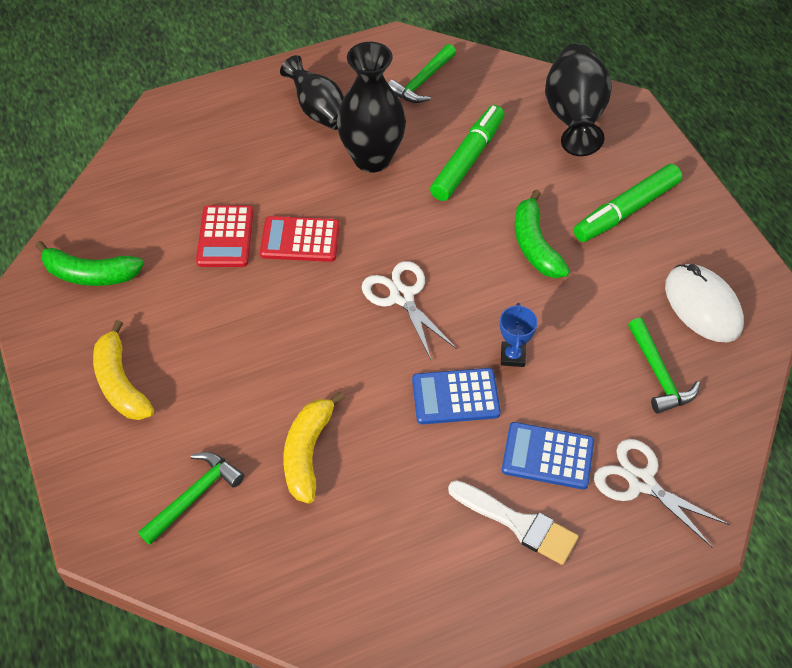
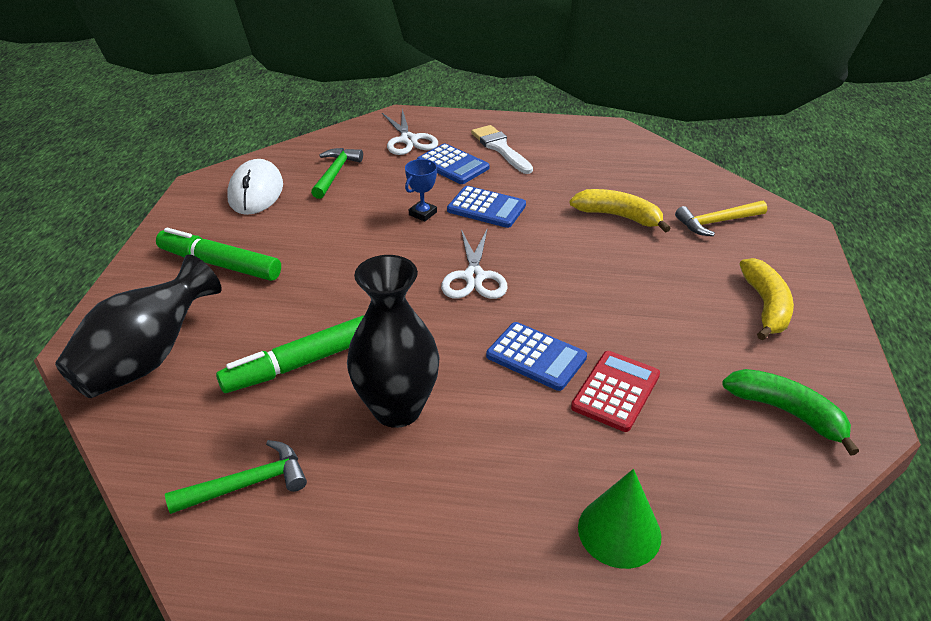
camera: 150 degrees left, 15 degrees down
green hammer [138,452,244,545] -> yellow hammer [675,201,767,236]
red calculator [260,216,340,262] -> blue calculator [486,322,587,391]
black vase [280,55,344,130] -> none
yellow banana [283,392,345,504] -> yellow banana turned 105 degrees counterclockwise [570,189,671,233]
green banana [515,189,570,278] -> none
green marker [574,164,682,242] -> green marker turned 150 degrees counterclockwise [156,228,281,281]
none -> green cone [578,469,661,569]

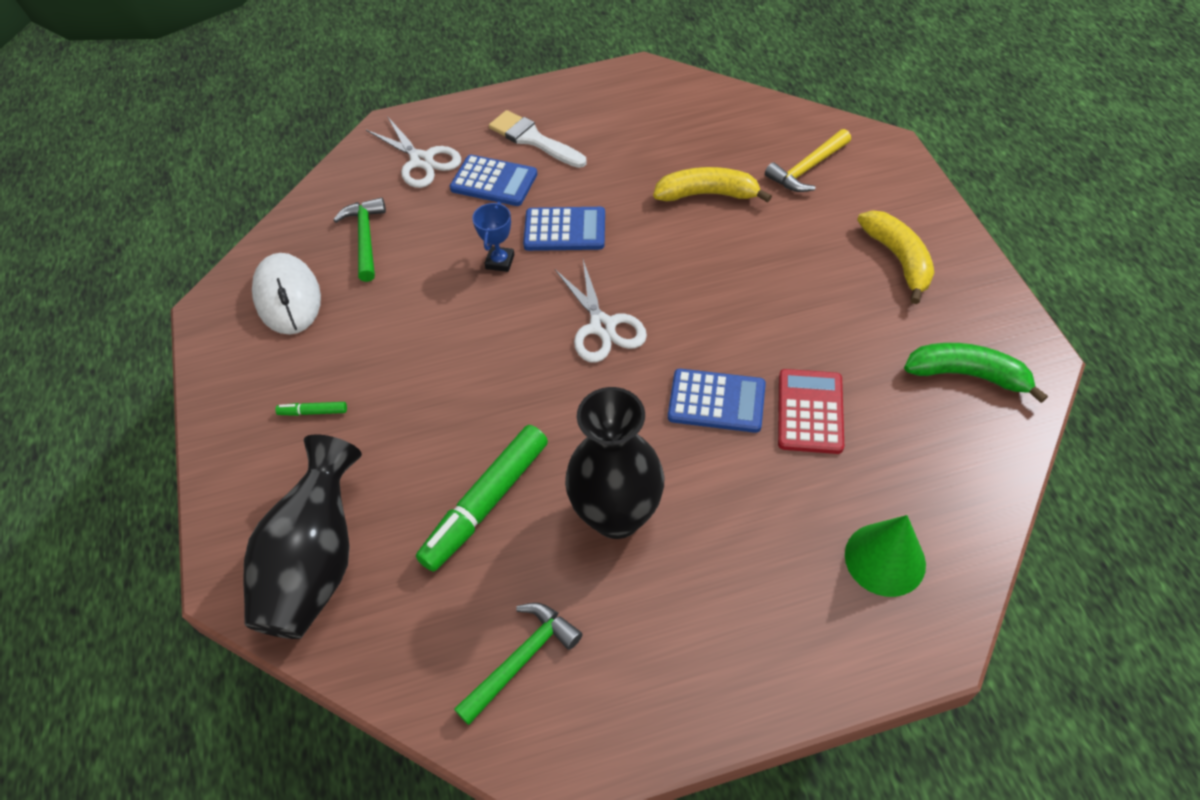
camera: 20 degrees left, 15 degrees up
green marker [156,228,281,281] -> green marker [275,402,347,416], size x0.42

